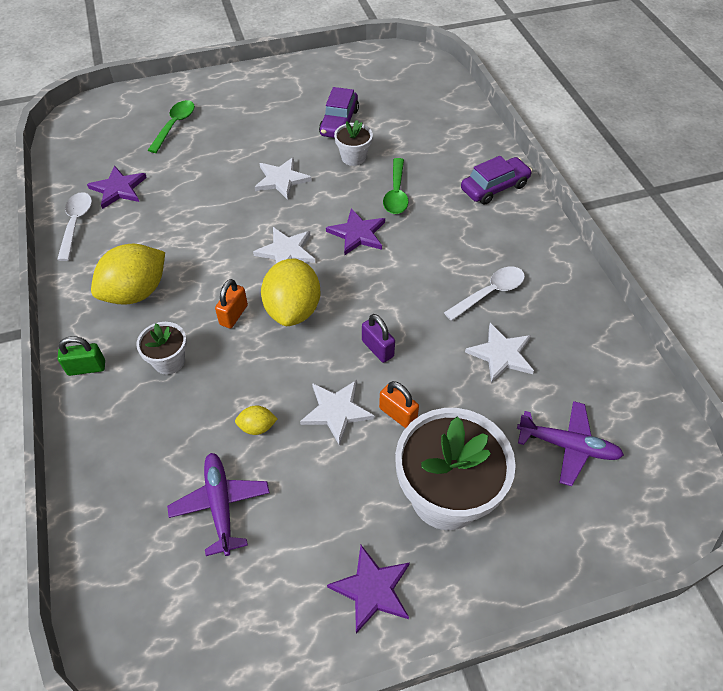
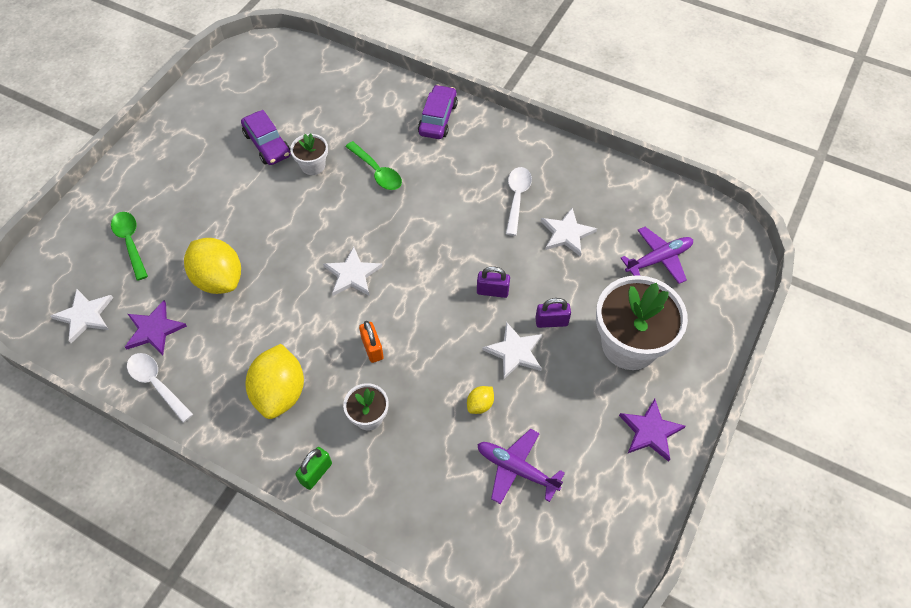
camera: 45 degrees left, 5 degrees up
white star [255,157,312,200] -> white star moved to [51,289,113,343]
yellow lemon [261,259,320,326] -> yellow lemon moved to [184,238,241,294]
purple star [326,208,385,256] -> none
orange padlock [379,381,419,428] -> purple padlock [535,298,571,328]

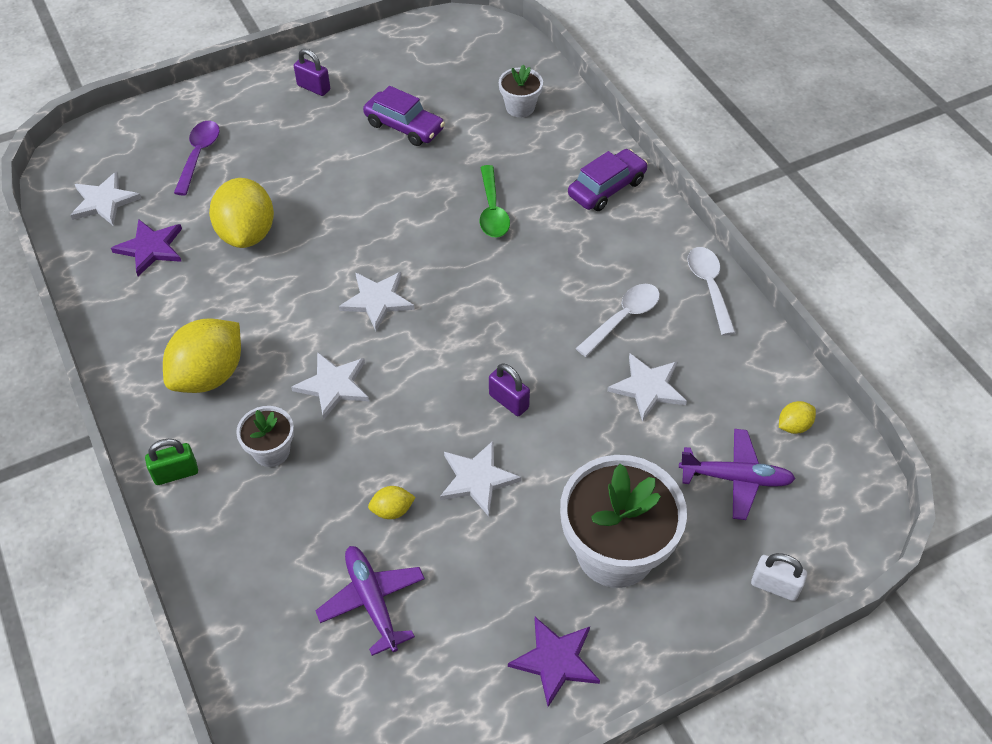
camera: 35 degrees right, 5 degrees down
green spoon [111,212,148,281] -> purple spoon [174,121,220,196]
white spoon [127,353,193,423] -> white spoon moved to [688,247,736,336]
purple car [241,110,291,165] -> purple car turned 60 degrees counterclockwise [363,86,445,146]
white flower pot [290,134,328,175] -> white flower pot moved to [499,65,543,117]
orange padlock [359,321,384,363] -> white star [291,352,369,419]
purple padlock [535,298,571,328] -> purple padlock moved to [294,49,330,96]
none -> white padlock [751,553,807,601]
none -> yellow lemon [779,401,816,434]

